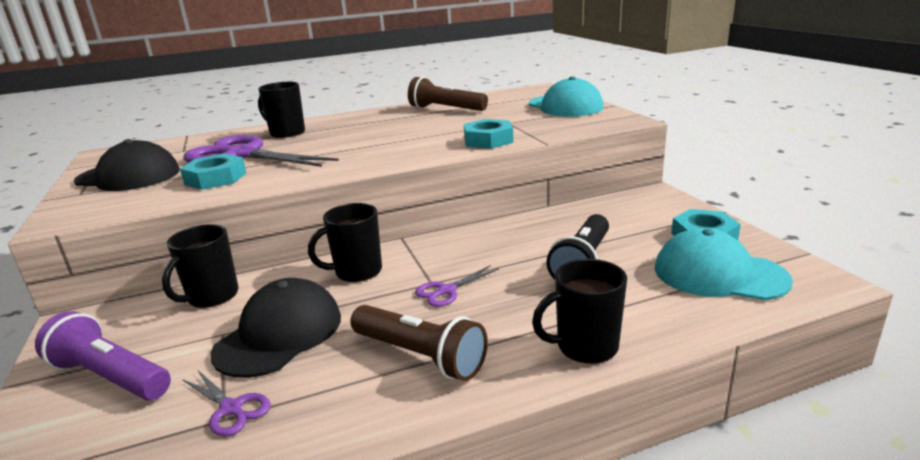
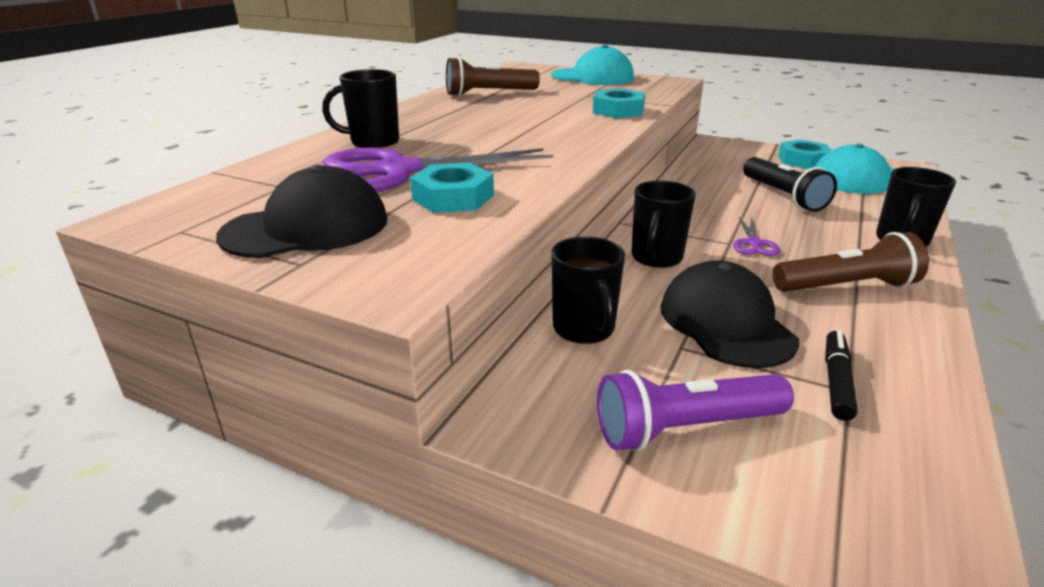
camera: 45 degrees left, 5 degrees up
purple scissors [182,371,271,437] -> black marker [825,330,858,421]

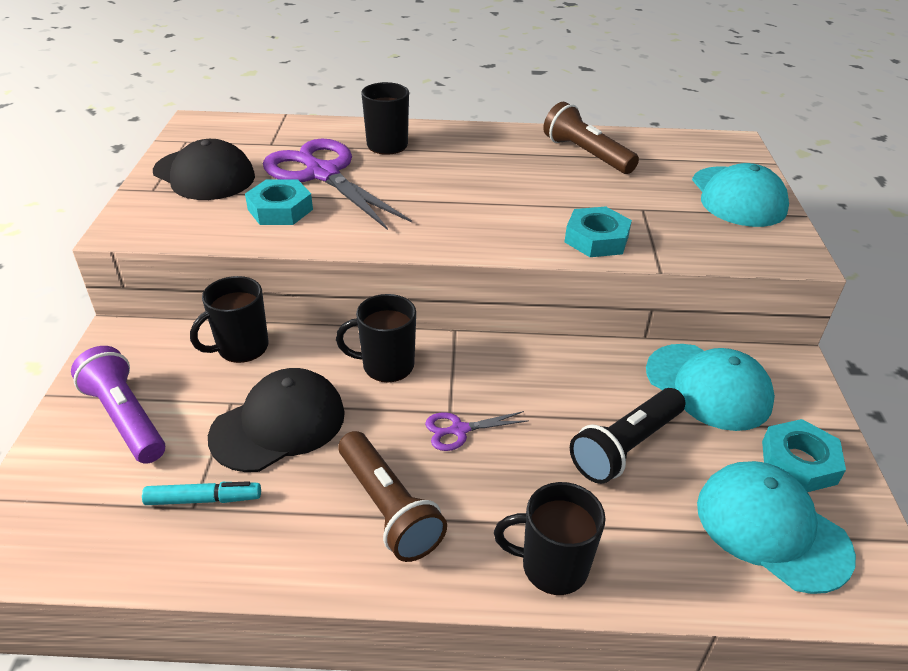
camera: 65 degrees right, 10 degrees up
black marker [825,330,858,421] -> turquoise marker [142,481,261,505]
none -> turquoise cap [646,344,775,431]

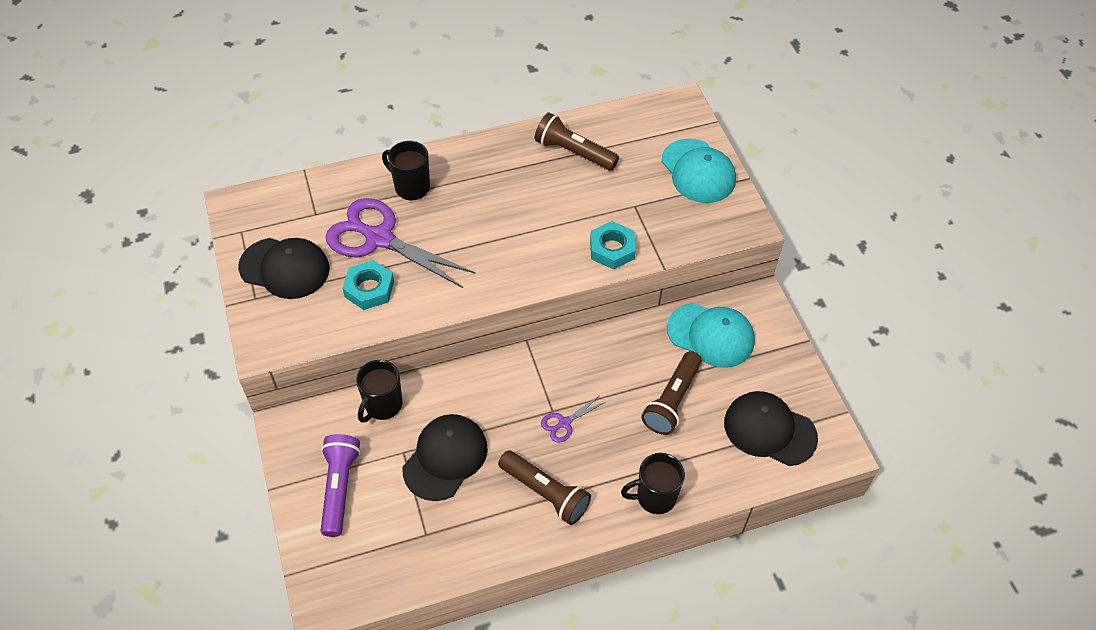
camera: 20 degrees left, 15 degrees up
purple flashlight [71,346,165,464] -> purple flashlight turned 60 degrees clockwise [320,434,361,537]
turquoise marker [142,481,261,505] -> none
black mug [336,294,416,382] -> none
black flashlight [570,388,685,484] -> brown flashlight [641,351,702,435]
turquoise cap [697,461,856,594] -> black cap [724,391,818,466]
turquoise nut [762,419,846,492] -> none

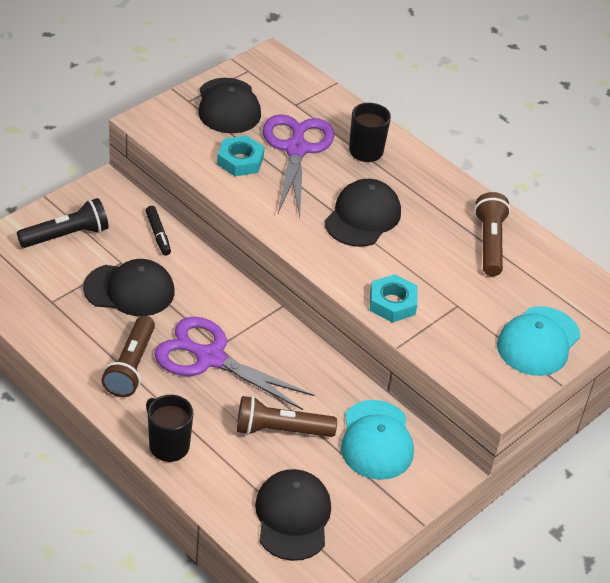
camera: 60 degrees right, 10 degrees down
purple flashlight [320,434,361,537] -> black flashlight [17,198,109,248]
black mug [356,360,402,423] -> black marker [146,206,171,256]
purple scissors [541,396,605,443] -> purple scissors [154,317,314,410], size x2.32
none -> black cap [324,179,401,247]

